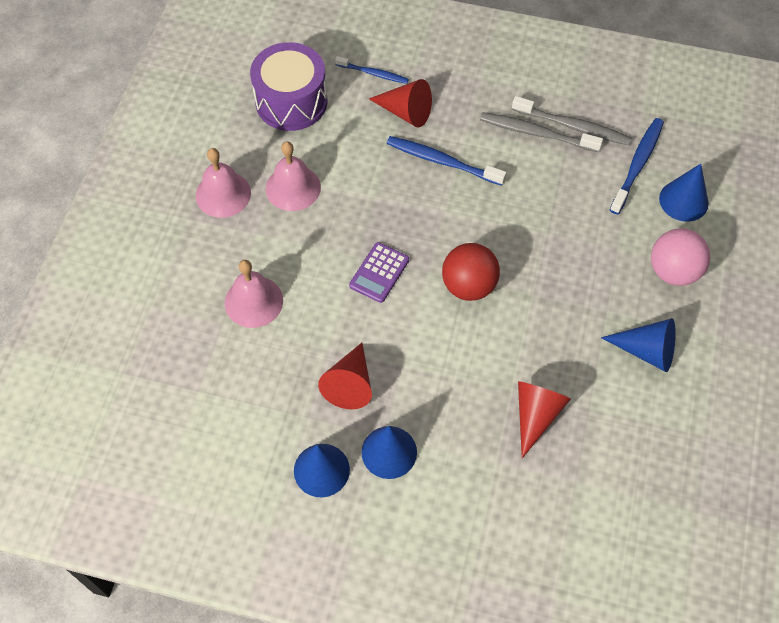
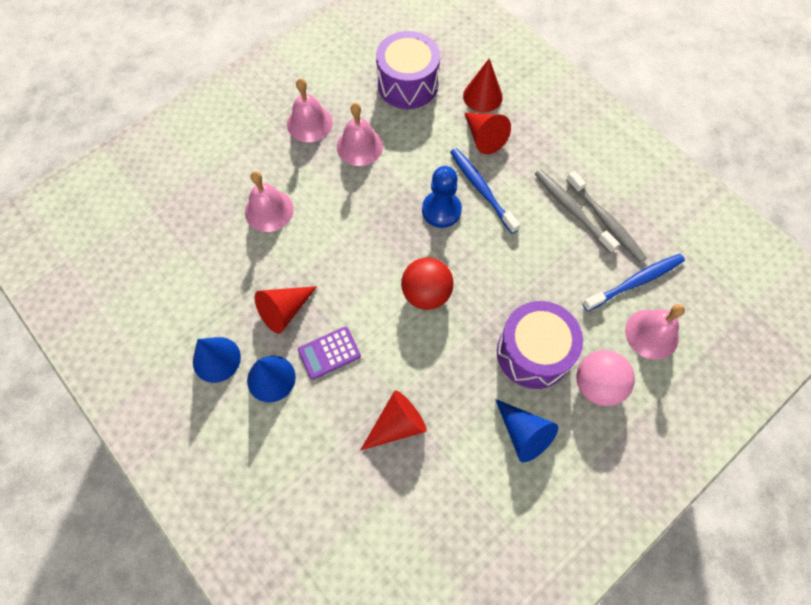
camera: 35 degrees right, 5 degrees up
blue toothbrush [335,56,409,84] -> red cone [463,58,503,112]
purple calculator [349,242,409,303] -> purple calculator moved to [298,327,361,380]
blue cone [659,164,709,222] -> pink bell [625,304,685,360]
none -> blue pawn [422,166,462,228]
none -> purple drum [497,301,583,389]

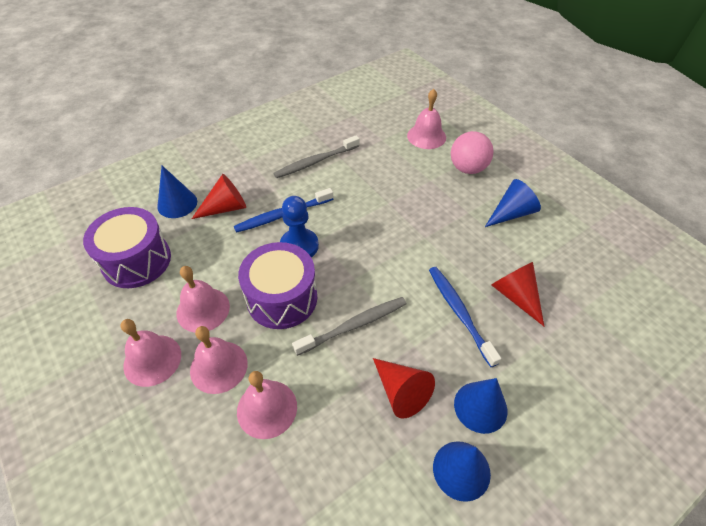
camera: 85 degrees left, 15 degrees down
purple calculator [298,327,361,380] -> none
red ball [401,257,454,310] -> none
red cone [463,58,503,112] -> blue cone [157,166,197,218]
purple drum [497,301,583,389] -> purple drum moved to [238,242,317,329]
grey toothbrush [566,171,647,262] -> grey toothbrush moved to [292,297,407,356]
blue toothbrush [582,254,685,311] -> blue toothbrush moved to [429,267,501,367]
none -> pink bell [190,326,248,394]

